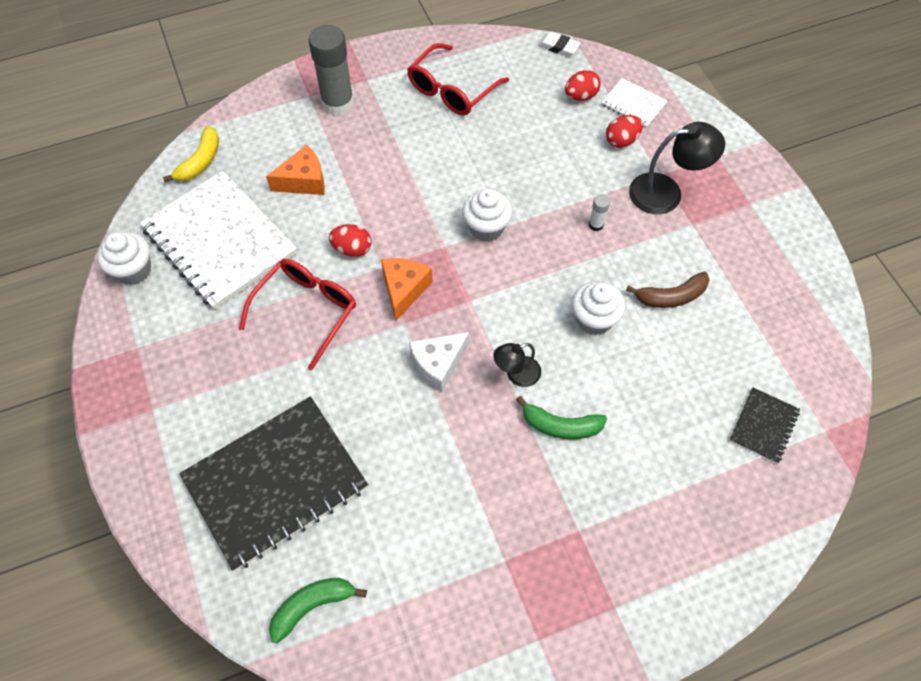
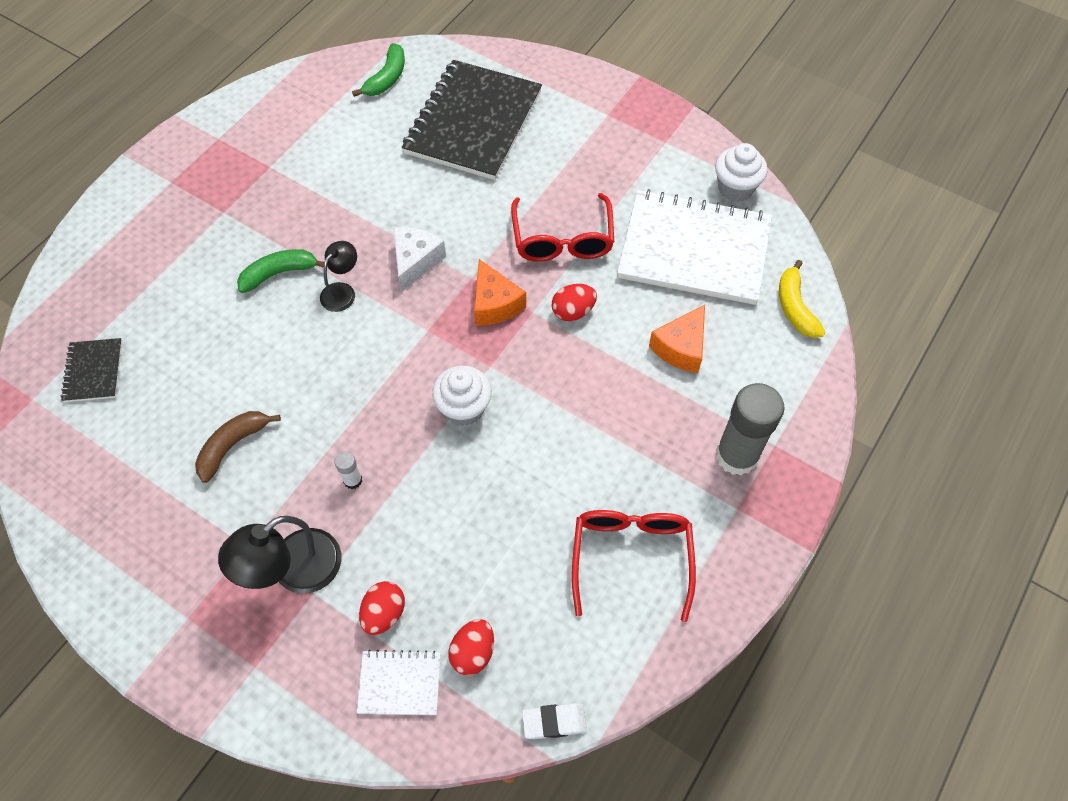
camera: 145 degrees right, 0 degrees up
white cupcake [572,281,625,335] -> none

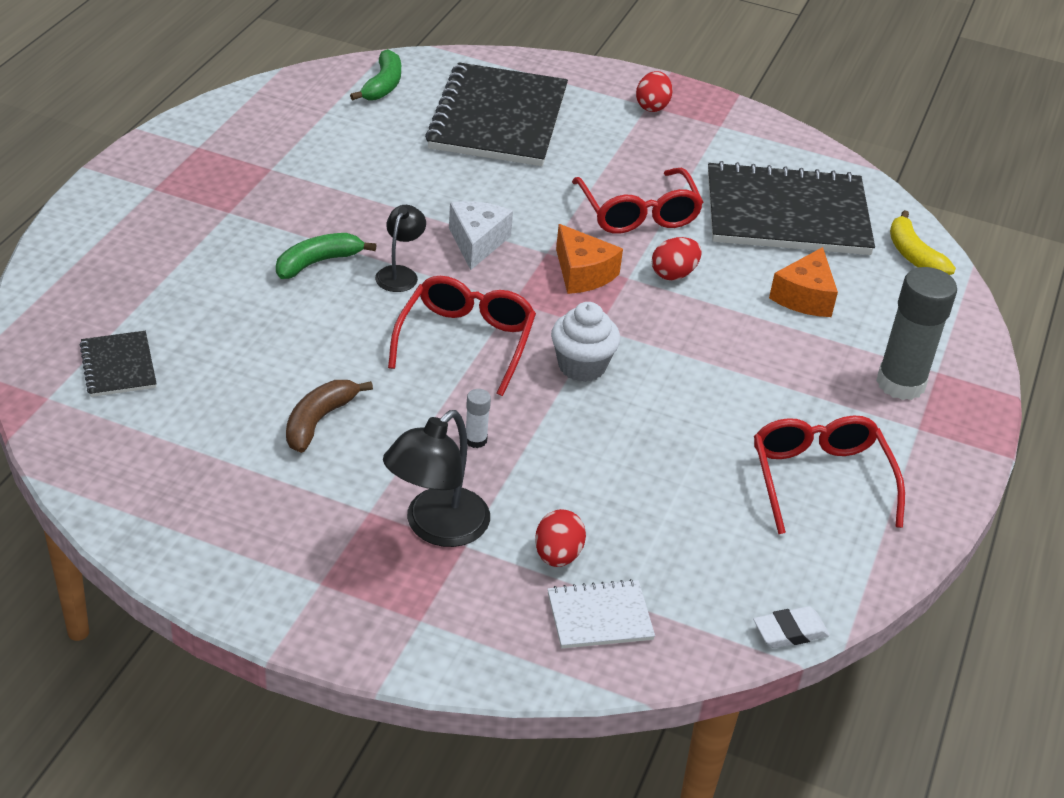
camera: 15 degrees left, 20 degrees down
red egg [448,619,494,675] -> red egg moved to [636,71,672,112]
white notebook [617,189,772,305] -> black notebook [708,161,875,255]
white cupcake [715,143,767,202] -> none
none -> red glasses [388,276,536,396]

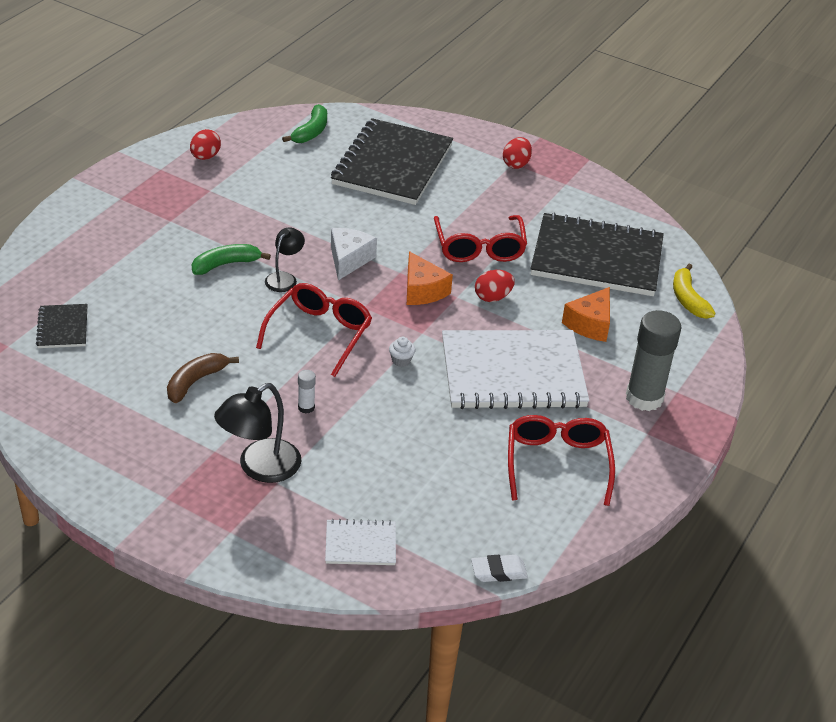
camera: 10 degrees right, 0 degrees up
red egg [535,509,586,567] -> red egg moved to [190,129,221,160]
white cupcake [551,302,620,382] -> white cupcake [389,337,415,367], size x0.51
none -> white notebook [442,330,589,409]

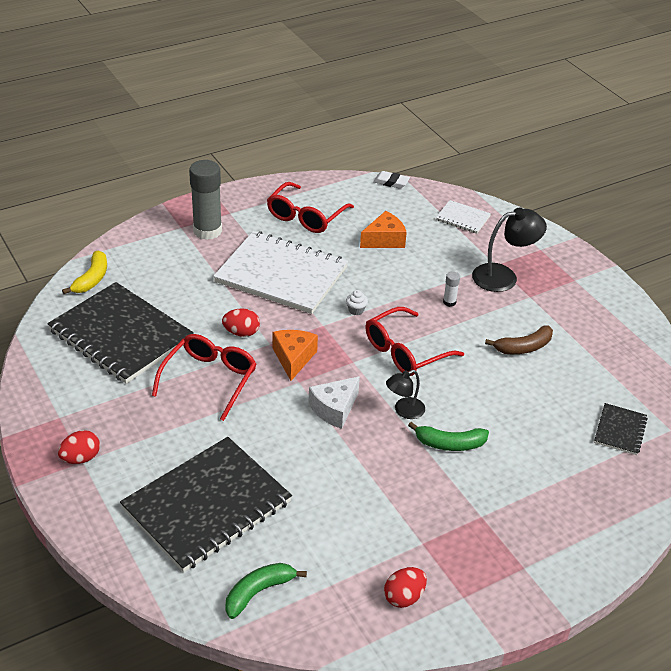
camera: 150 degrees left, 0 degrees up
orange cheese [562,287,610,342] -> orange cheese moved to [360,211,407,248]

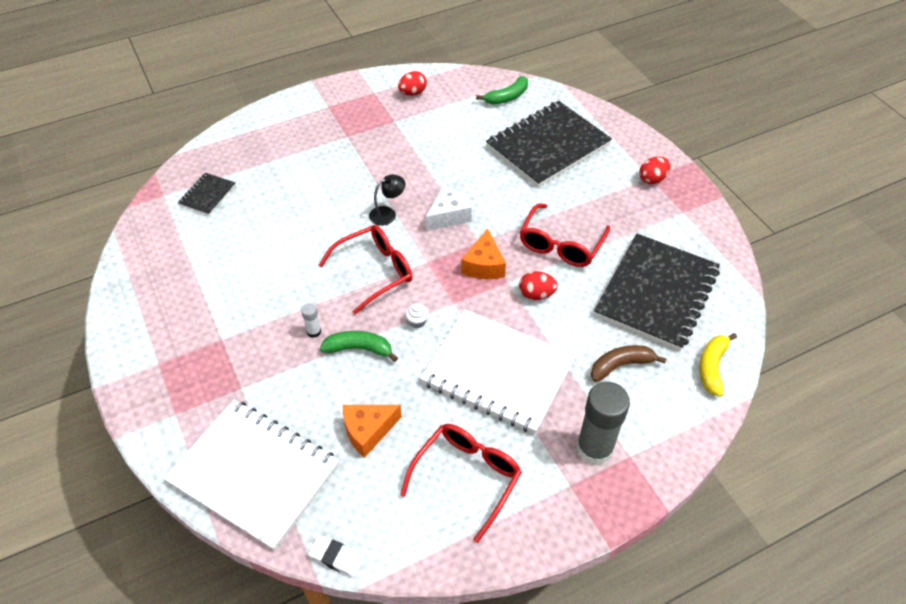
camera: 175 degrees left, 10 degrees up
black notebook [47,282,194,384] -> black notebook turned 75 degrees clockwise [594,234,720,351]
green banana [408,422,489,451] -> green banana moved to [320,331,398,362]
white notebook [436,200,491,234] -> white notebook [164,400,339,550], size x2.22
black lamp [472,207,547,292] -> none
brown banana [485,325,553,354] -> brown banana moved to [591,345,667,382]

